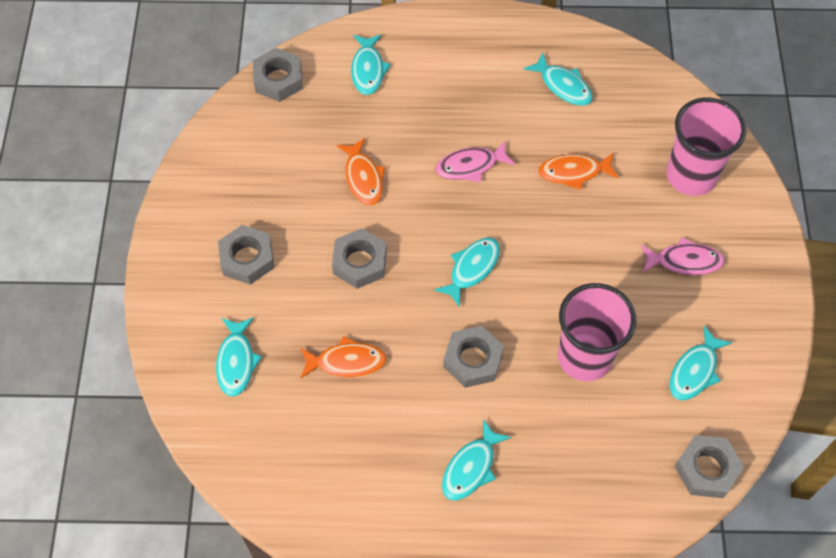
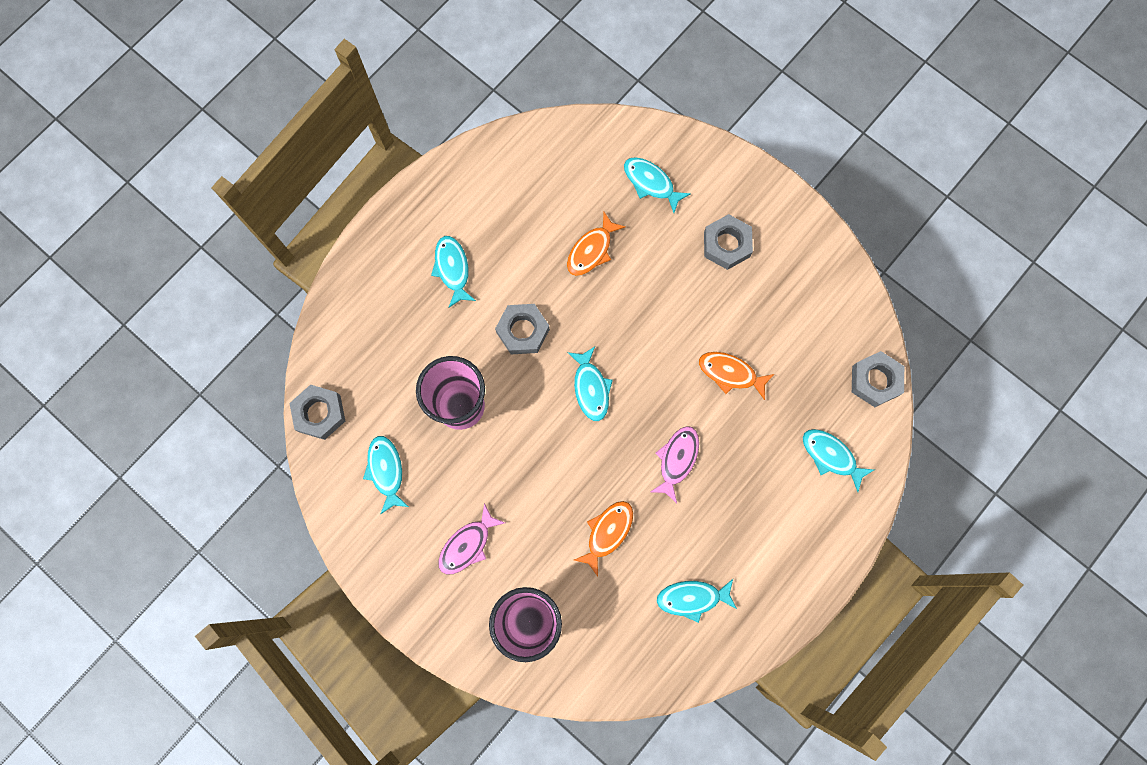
camera: 130 degrees right, 15 degrees up
grey nut [332,228,387,289] -> none

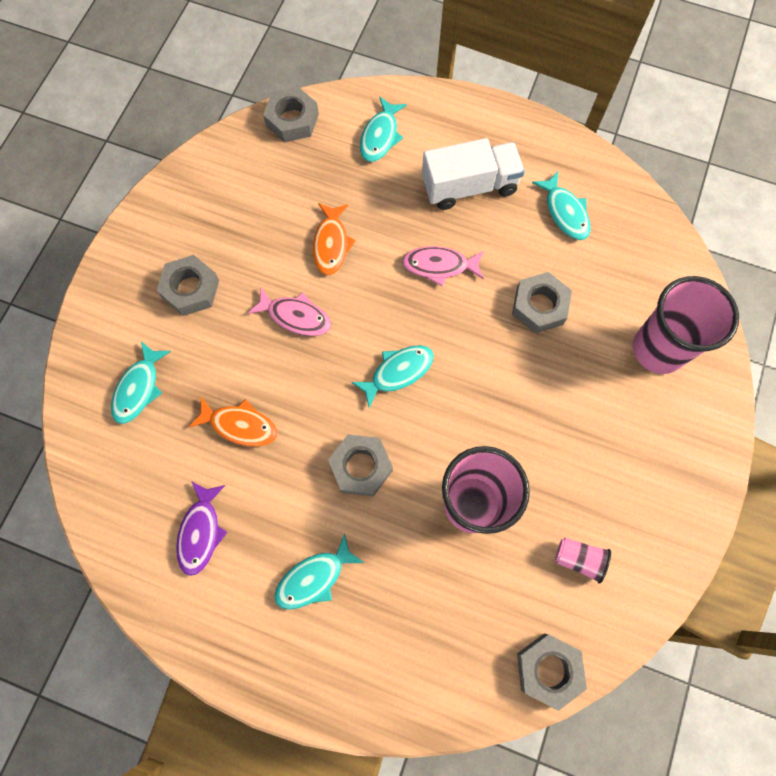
camera: 110 degrees left, 5 degrees down
turquoise fish [363,436,409,514] -> pink cup [555,538,611,584]
pink fish [438,503,505,575] -> pink fish moved to [248,287,331,336]
orange fish [574,501,633,576] -> grey nut [512,272,572,333]
none -> purple fish [176,481,227,576]
none -> white truck [422,138,525,210]

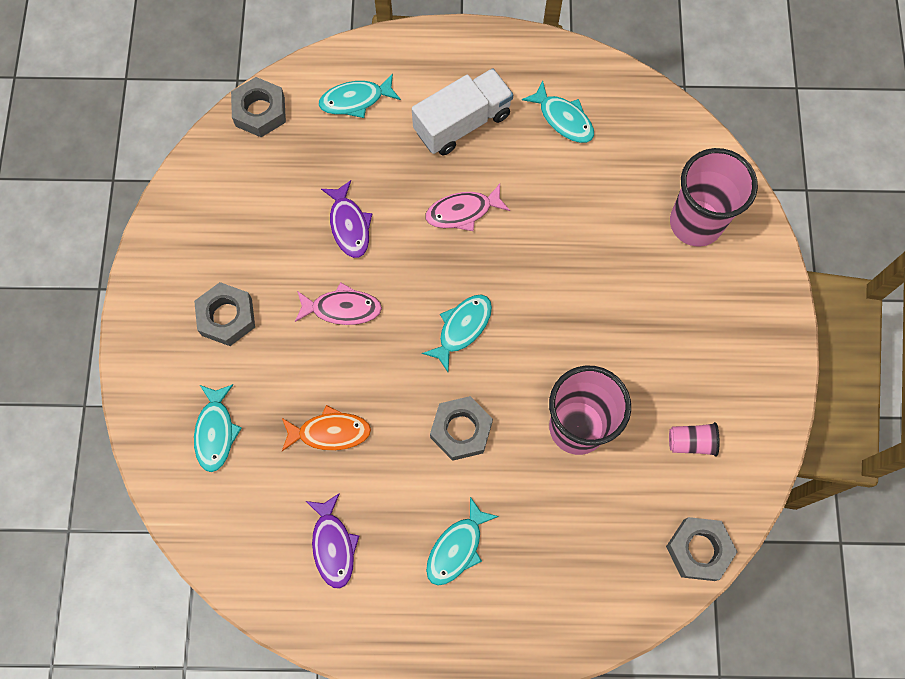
camera: 20 degrees left, 0 degrees up
orange fish [313,203,356,275] -> purple fish [321,180,372,258]
turquoise fish [360,97,407,162] -> turquoise fish turned 75 degrees clockwise [319,73,401,118]
grey nut [512,272,572,333] -> none

